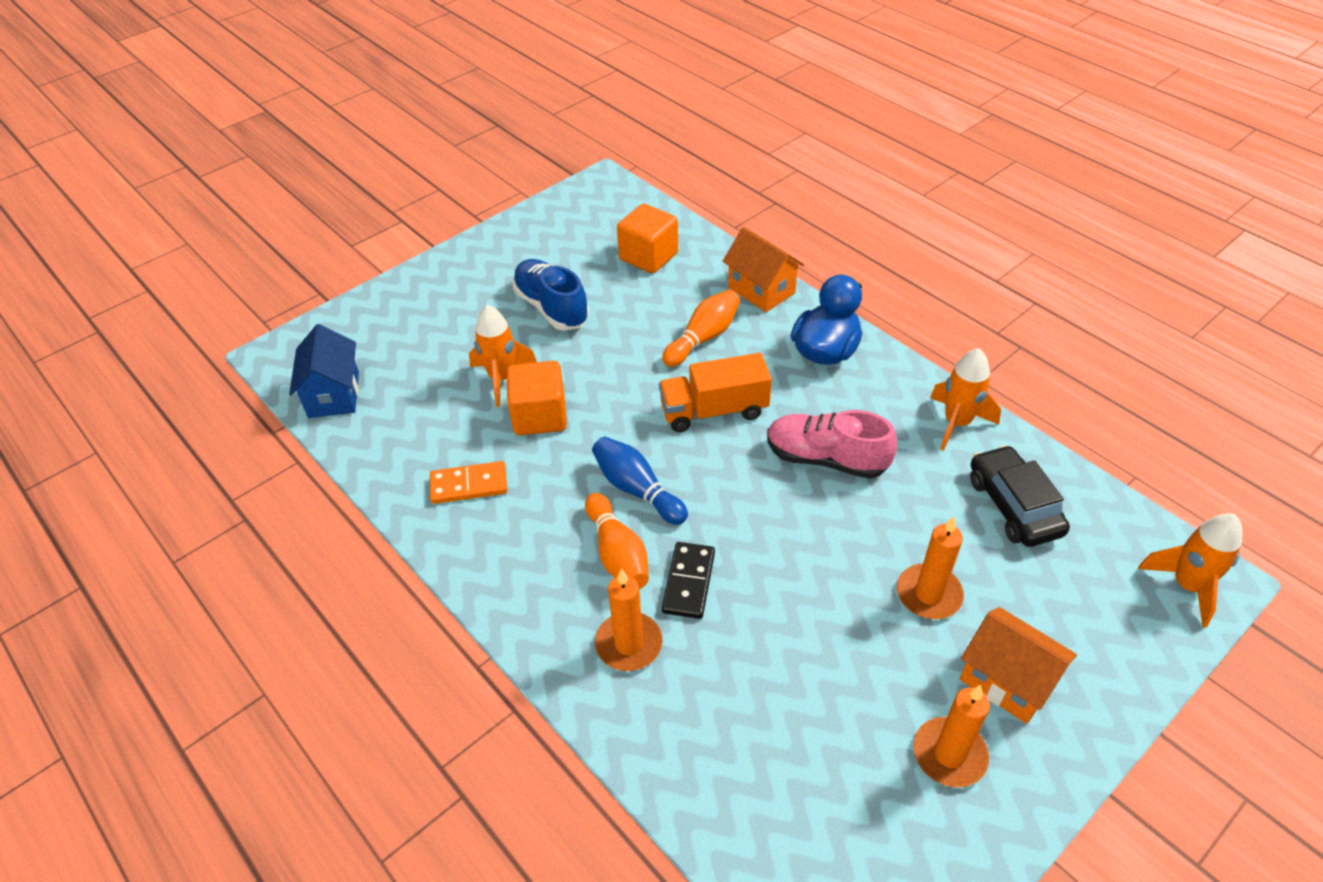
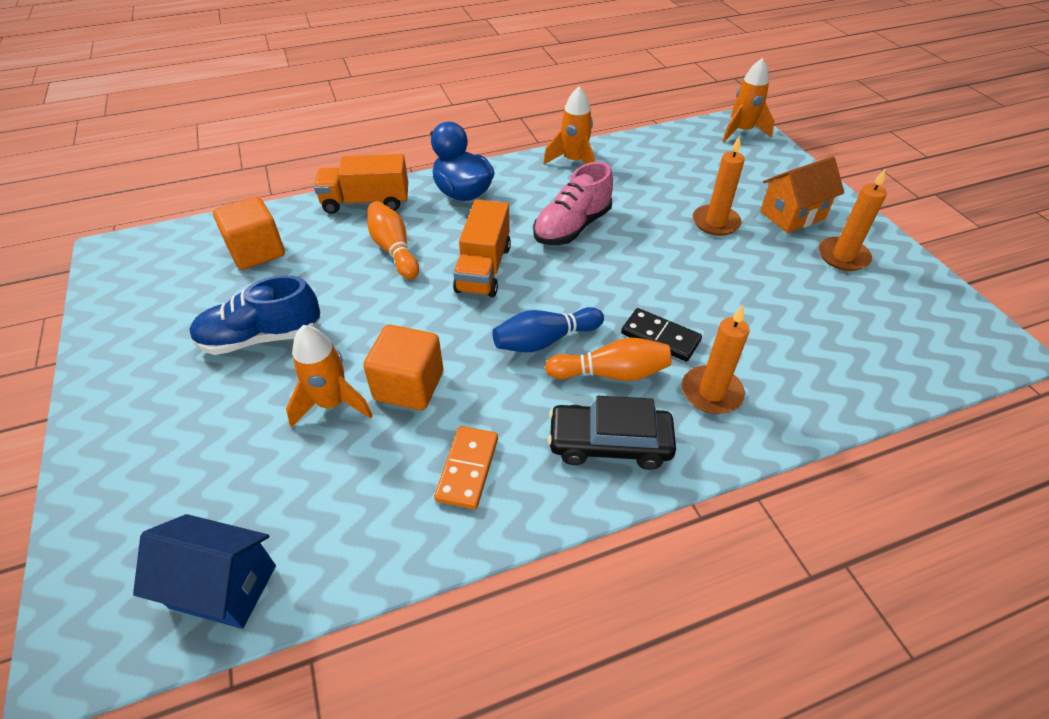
camera: 70 degrees left, 0 degrees up
orange house [723,227,804,312] -> orange truck [314,154,408,214]
black car [970,445,1070,547] -> black car moved to [548,396,676,470]

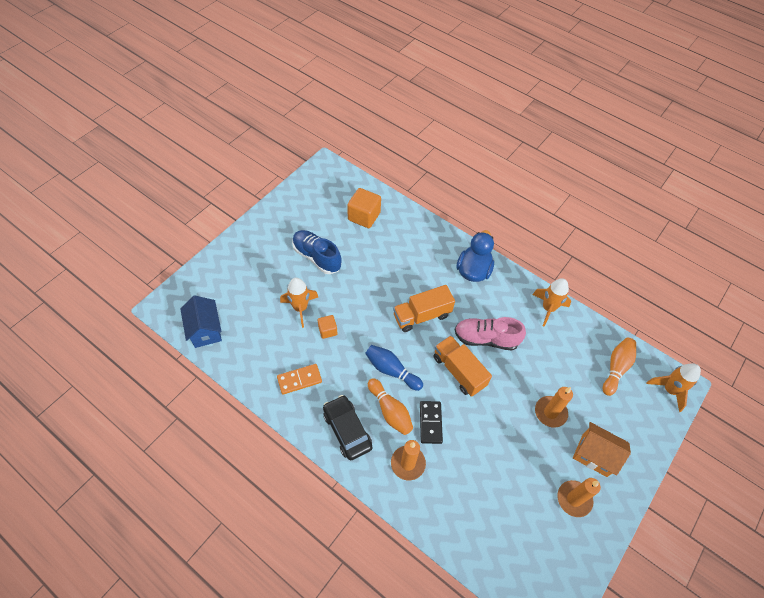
camera: 55 degrees right, 10 degrees up
orange truck [314,154,408,214] -> orange truck moved to [433,336,492,397]
orange cube [363,325,443,410] -> orange cube [318,315,337,339], size x0.56
orange bowling pin [367,201,419,279] -> orange bowling pin moved to [603,338,636,396]

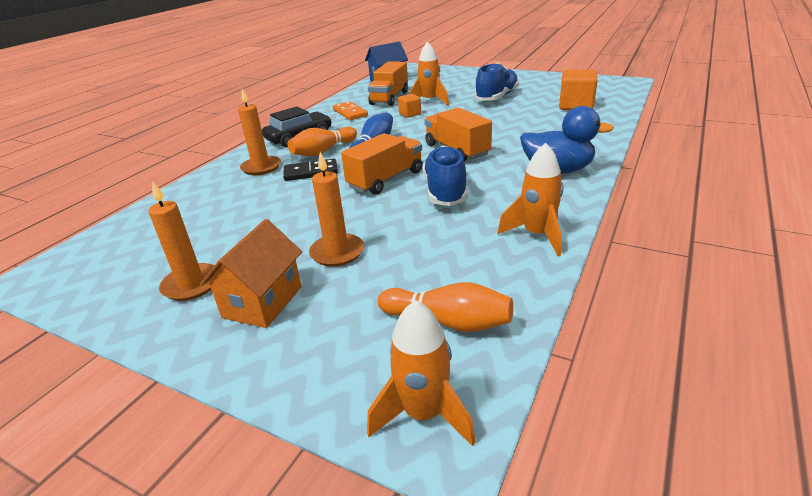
camera: 85 degrees right, 25 degrees down
pink shoe [455,317,526,351] -> blue shoe [423,146,468,206]
none -> orange truck [368,61,408,106]

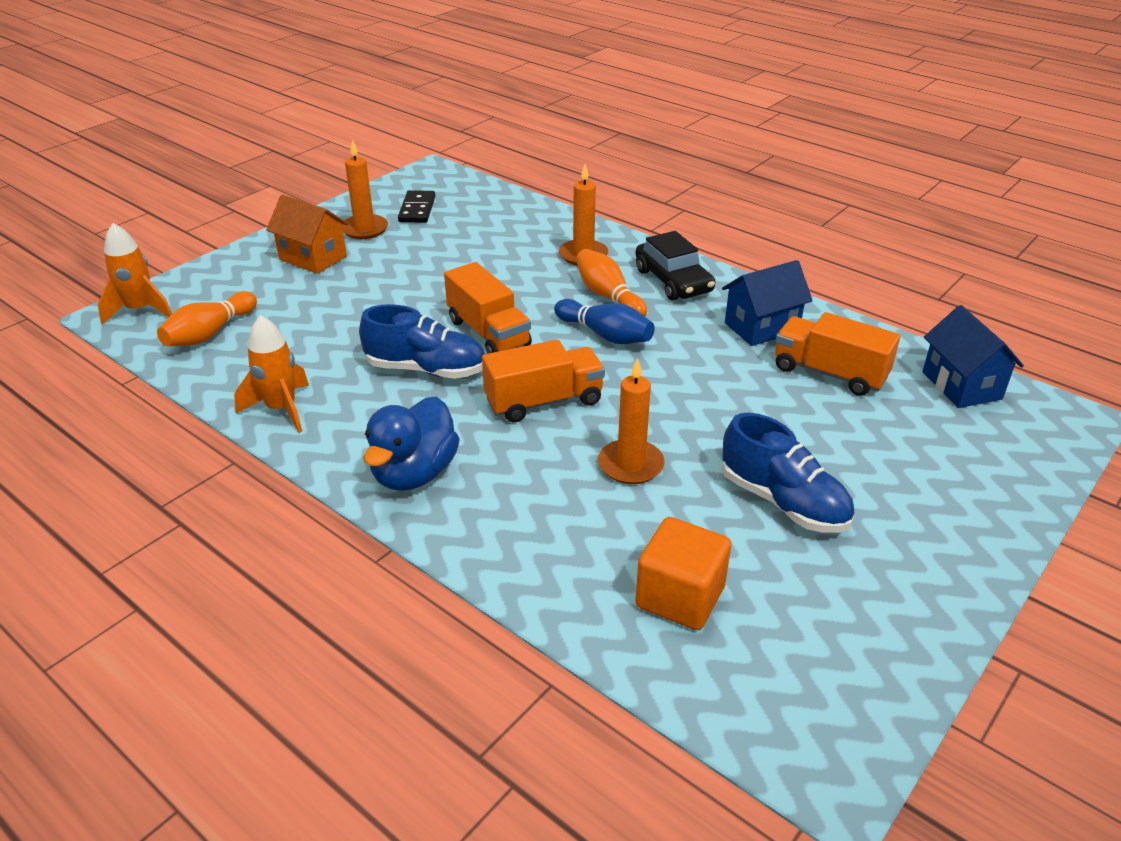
camera: 100 degrees right, 5 degrees up
black domino [283,158,338,181] -> black domino moved to [398,190,435,223]
orange candle [309,152,364,267] -> orange candle moved to [598,358,665,484]
orange domino [333,101,368,120] -> blue house [722,260,813,346]
orange cube [398,94,421,118] -> none
orange rocket [409,42,449,105] -> none

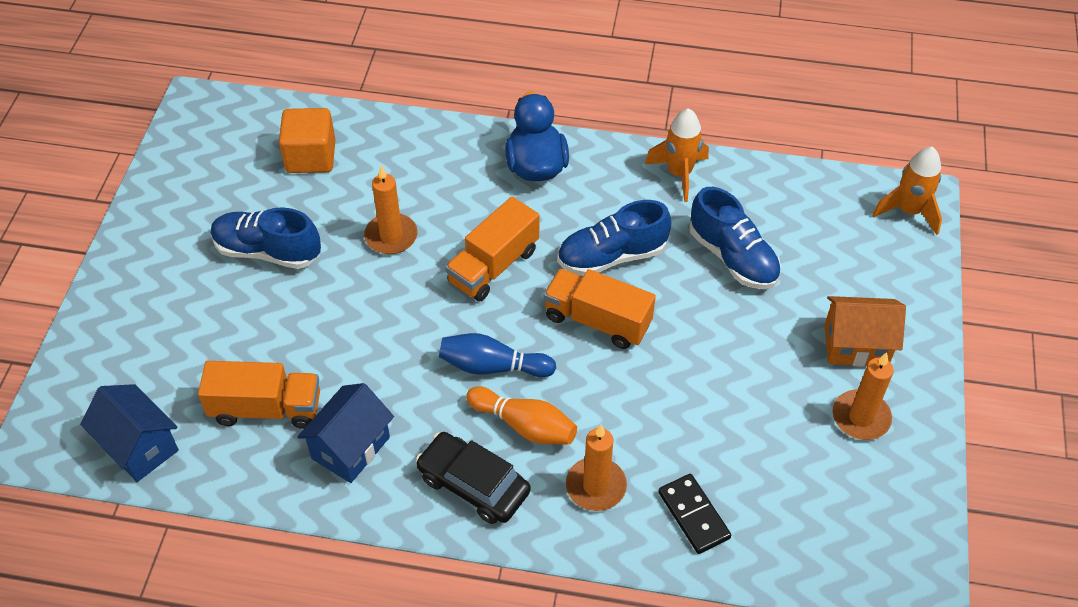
camera: 150 degrees right, 15 degrees up
orange bowling pin [157,291,257,346] -> none
black domino [398,190,435,223] -> black domino moved to [658,474,731,554]
none -> blue shoe [690,187,781,289]

